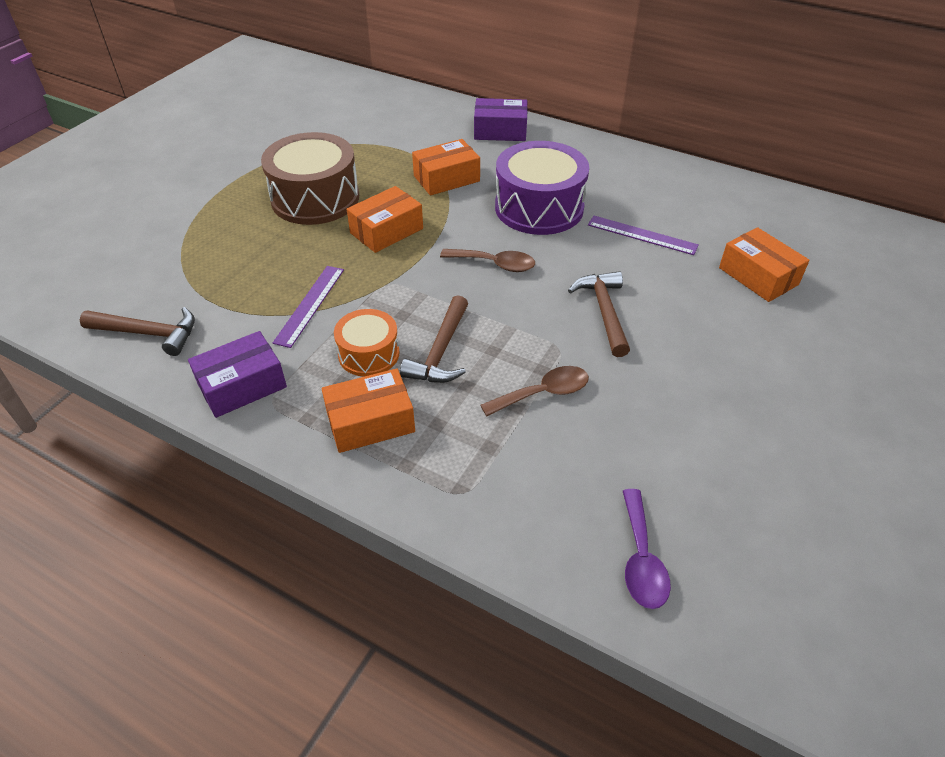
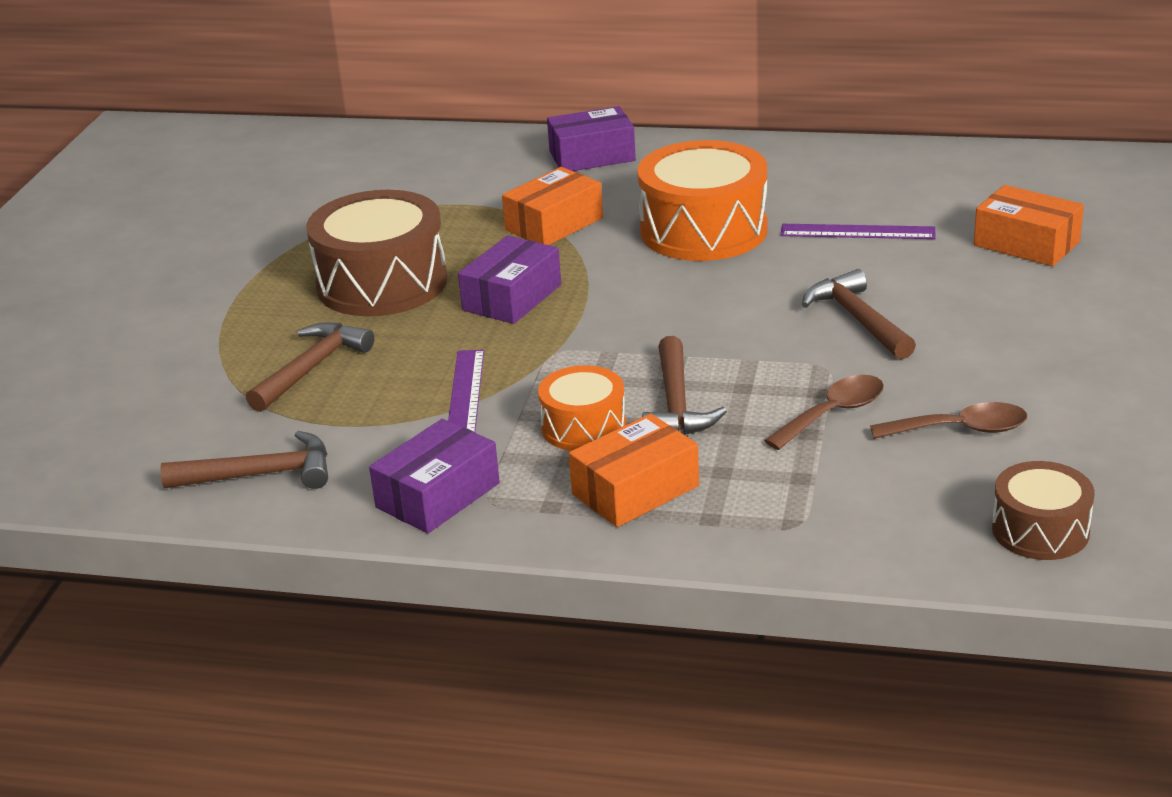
camera: 15 degrees left, 15 degrees down
orange box [347,186,423,253] -> purple box [458,236,561,324]
brown spoon [440,249,535,272] -> brown spoon moved to [870,402,1027,439]
purple drum [495,141,589,235] -> orange drum [637,140,768,261]
purple spoon [623,489,671,609] -> brown drum [992,461,1095,560]
none -> brown hammer [246,322,374,412]

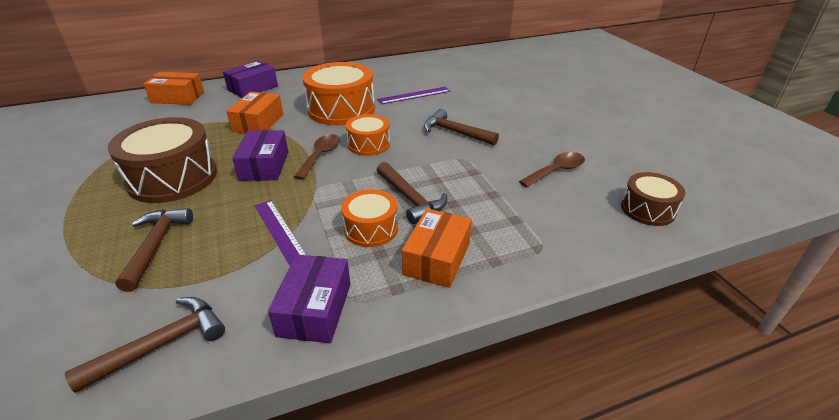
camera: 35 degrees left, 5 degrees up
brown spoon [764,375,884,450] -> brown spoon moved to [294,134,340,180]
orange box [974,185,1084,266] -> orange box moved to [143,72,204,105]
none -> orange drum [346,114,390,156]

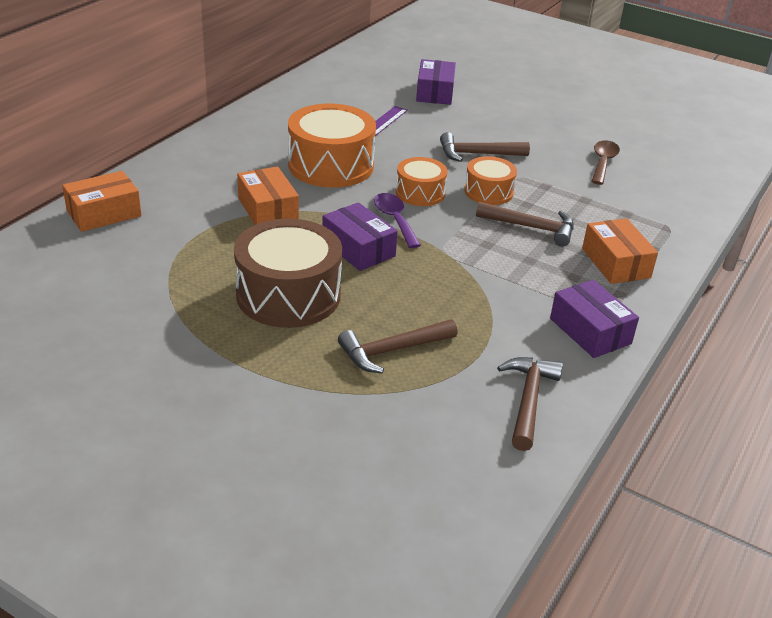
camera: 40 degrees left, 0 degrees up
brown hammer [115,208,193,292] -> brown hammer turned 75 degrees counterclockwise [338,319,458,374]
purple box [223,61,278,98] -> purple box moved to [416,59,456,105]
purple ruler [254,200,306,266] -> none
brown spoon [294,134,340,180] -> purple spoon [374,193,421,248]
orange drum [341,189,398,247] -> orange drum moved to [464,156,517,205]
brown drum [621,172,685,226] -> none

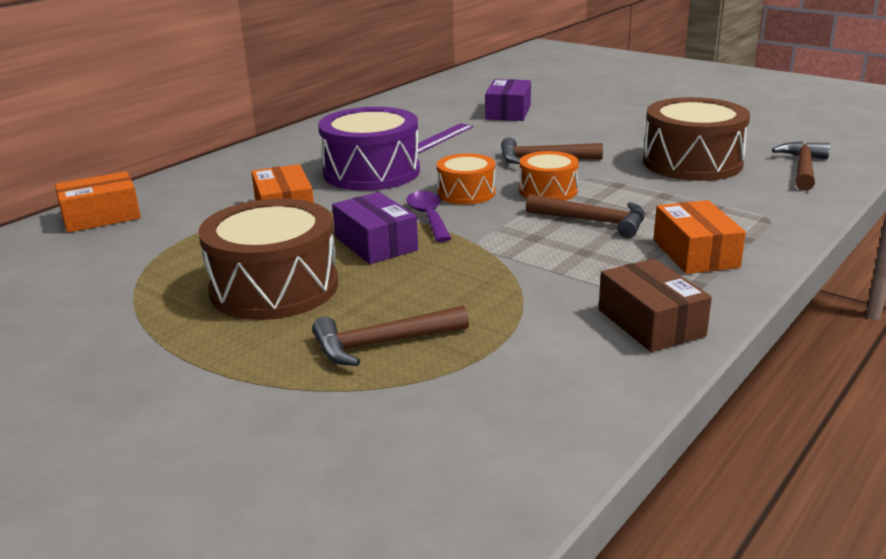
camera: 10 degrees right, 10 degrees down
orange drum [288,104,376,188] -> purple drum [318,107,420,191]
brown hammer [497,357,563,451] -> brown hammer moved to [772,141,830,191]
purple box [550,280,639,358] -> brown box [599,259,712,352]
brown spoon [591,140,620,185] -> brown drum [643,97,750,181]

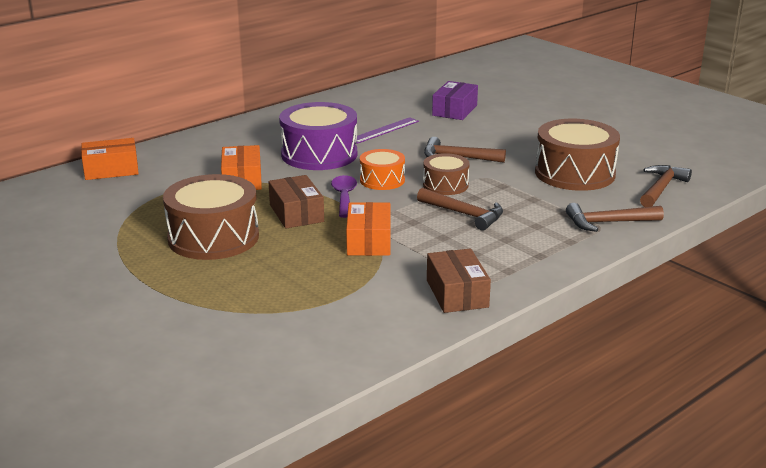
camera: 10 degrees right, 0 degrees up
brown hammer [312,305,469,366] -> brown hammer moved to [566,203,664,232]
purple box [332,192,418,264] -> brown box [269,175,324,228]
orange drum [519,151,579,200] -> brown drum [423,153,470,195]
orange box [654,200,746,274] -> orange box moved to [346,202,390,256]

